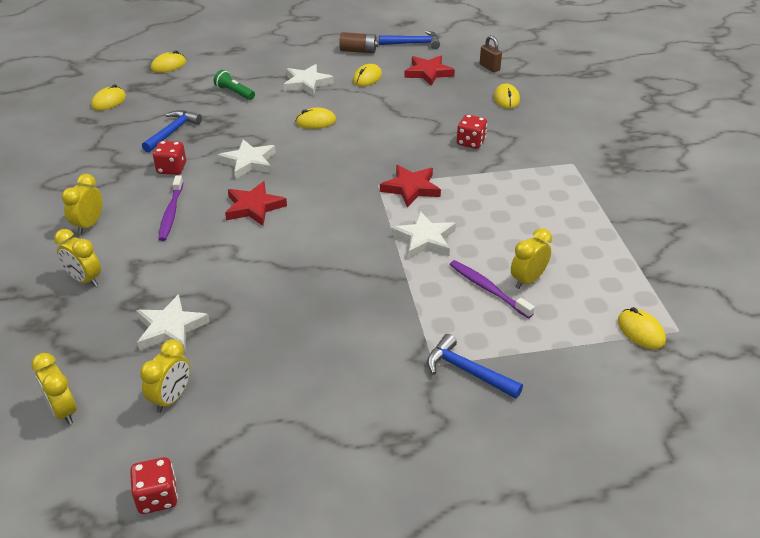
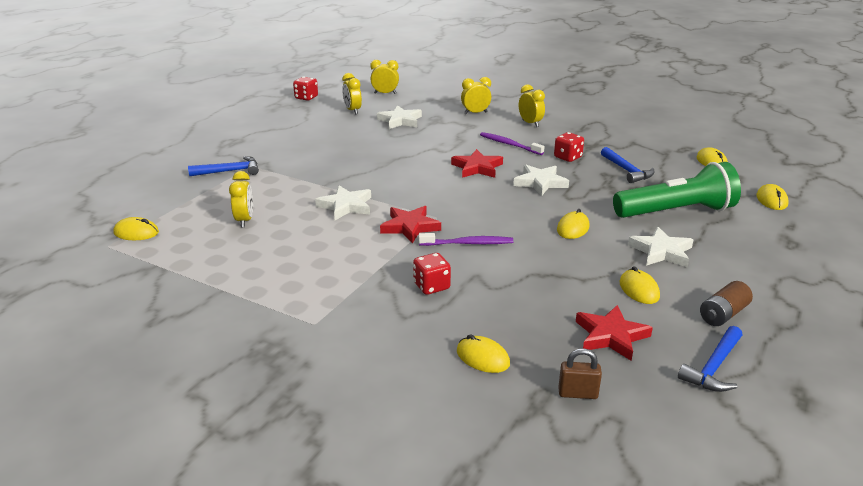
camera: 130 degrees right, 10 degrees down
green flashlight [214,70,255,100] -> green flashlight [613,162,741,218], size x2.31
purple toothbrush [450,260,535,318] -> purple toothbrush moved to [419,233,513,246]

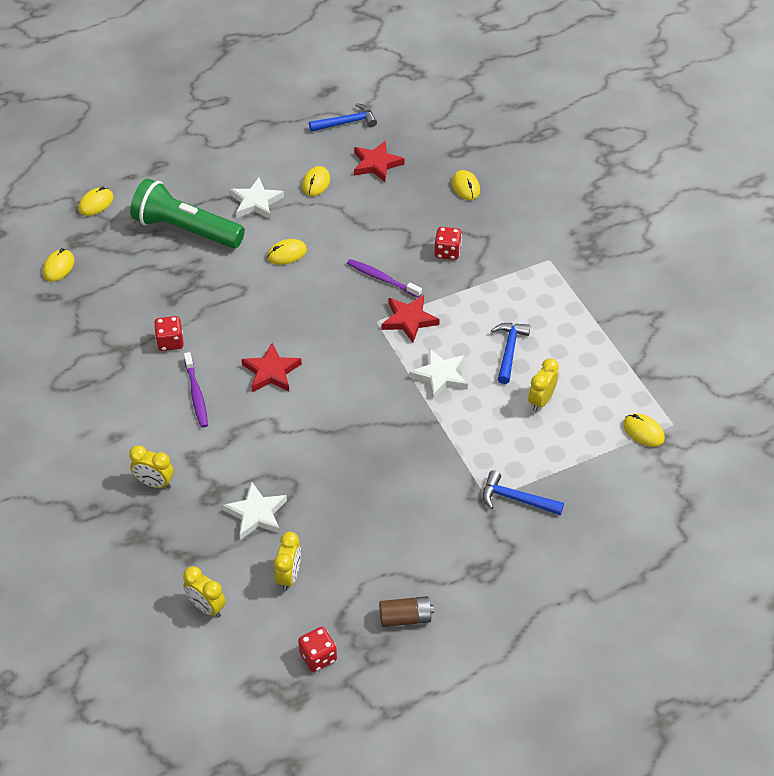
camera: 145 degrees left, 20 degrees up
white star [513,164,569,196] -> none
yellow clock [519,84,545,127] -> none
brown padlock [558,348,602,399] -> none
blue hammer [601,147,655,183] -> blue hammer moved to [491,323,530,384]
brown battery [700,281,753,326] -> brown battery moved to [379,596,434,627]

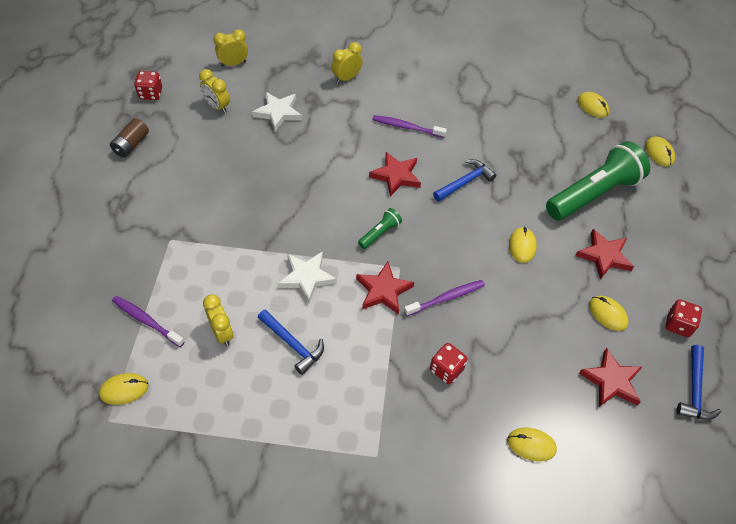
camera: 120 degrees right, 5 degrees up
red dice [154,316,184,351] -> red dice moved to [665,299,702,337]
white star [230,178,284,219] -> red star [575,229,634,280]
blue hammer [483,470,564,515] -> blue hammer moved to [433,159,496,202]
none -> purple toothbrush [112,296,185,347]
none -> green flashlight [358,208,402,249]

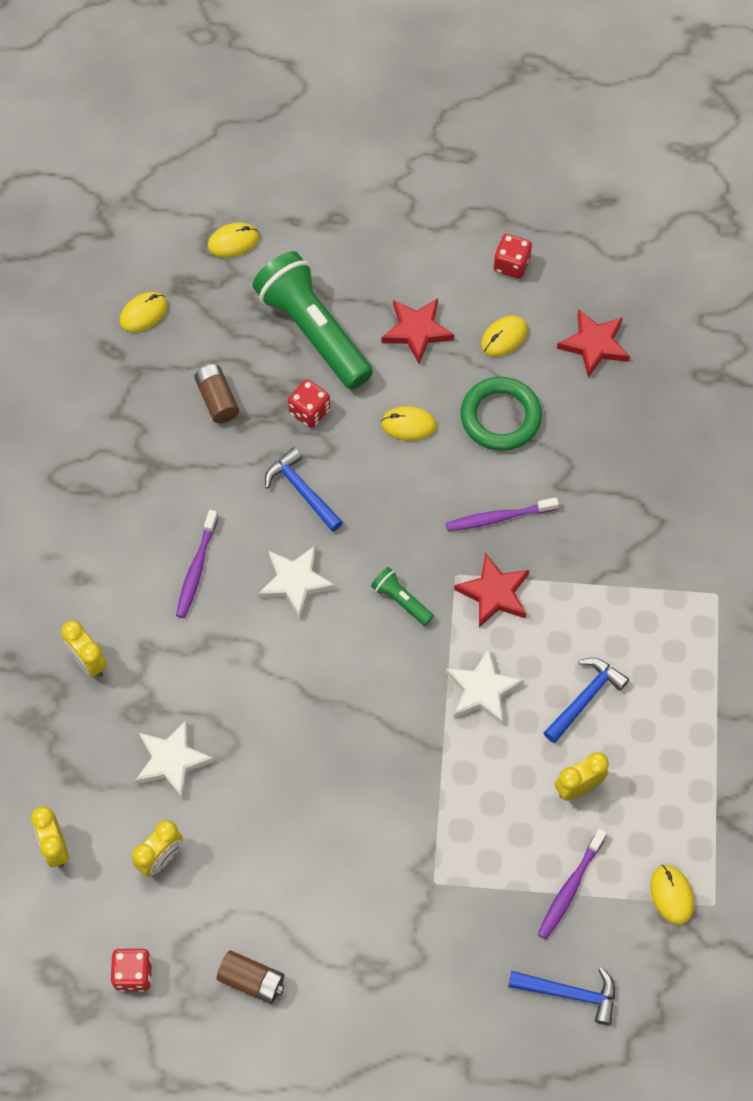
camera: 90 degrees left, 10 degrees up
red star [369,152,421,197] -> white star [258,546,335,619]
purple toothbrush [404,280,485,316] -> purple toothbrush turned 75 degrees counterclockwise [446,497,559,531]
red dice [430,343,467,384] -> red dice moved to [288,379,330,428]
yellow mouse [507,428,557,461] -> none
blue hammer [677,345,721,420] -> blue hammer moved to [508,967,615,1025]
none -> brown battery [194,364,239,423]
none -> green ring [460,377,542,451]

